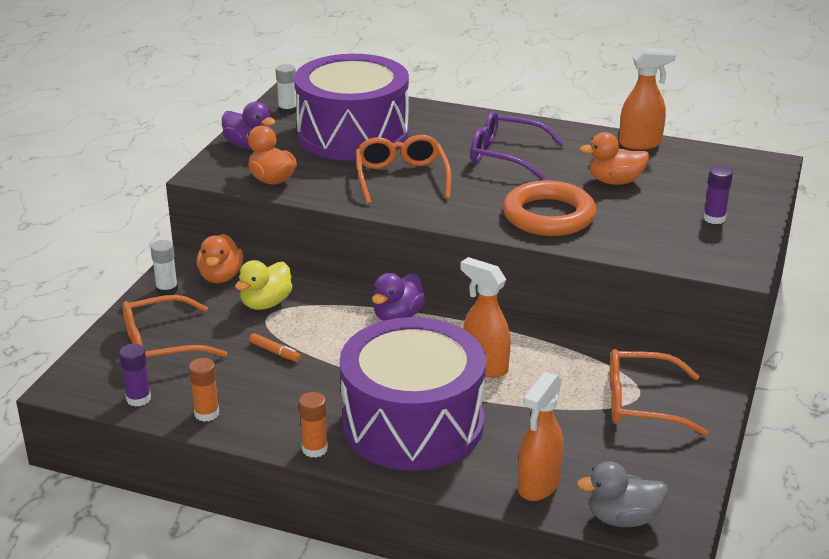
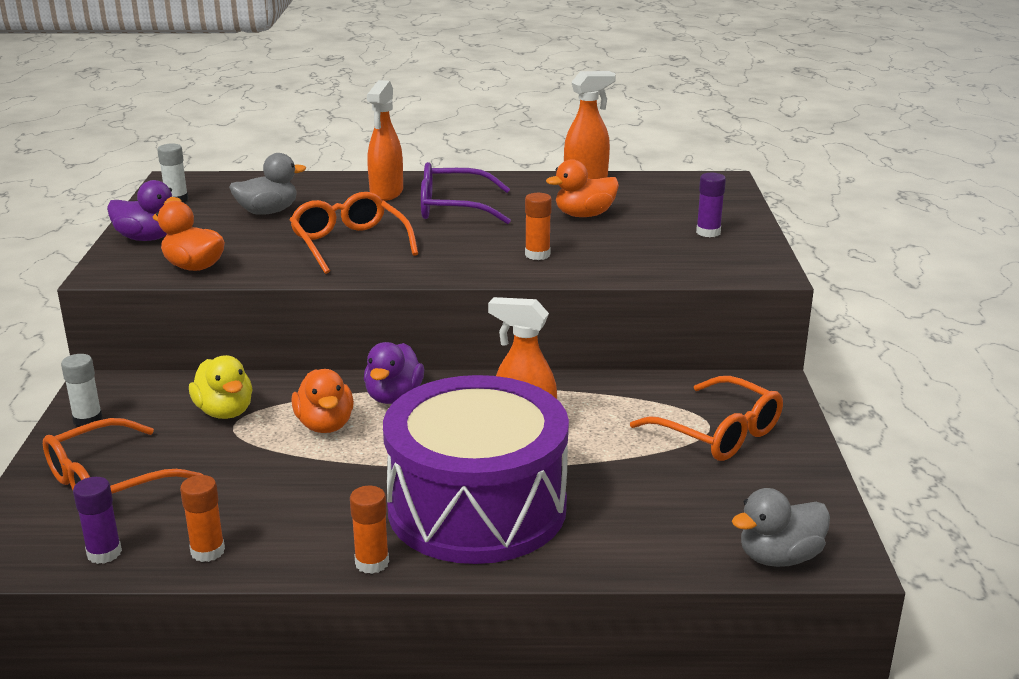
camera: 20 degrees left, 5 degrees down
orange duck [197,234,243,283] -> orange duck moved to [291,369,354,433]
yellow duck [235,260,293,310] -> yellow duck turned 45 degrees counterclockwise [189,355,252,419]
orange marker [249,333,301,362] -> none
purple drum [294,54,409,161] -> grey duck [229,153,306,215]
orange ring [503,181,597,236] -> orange glue stick [525,193,552,260]
orange spray bottle [518,372,564,501] -> orange spray bottle moved to [367,80,403,201]
orange glasses [610,349,708,436] -> orange glasses turned 120 degrees counterclockwise [630,376,783,461]

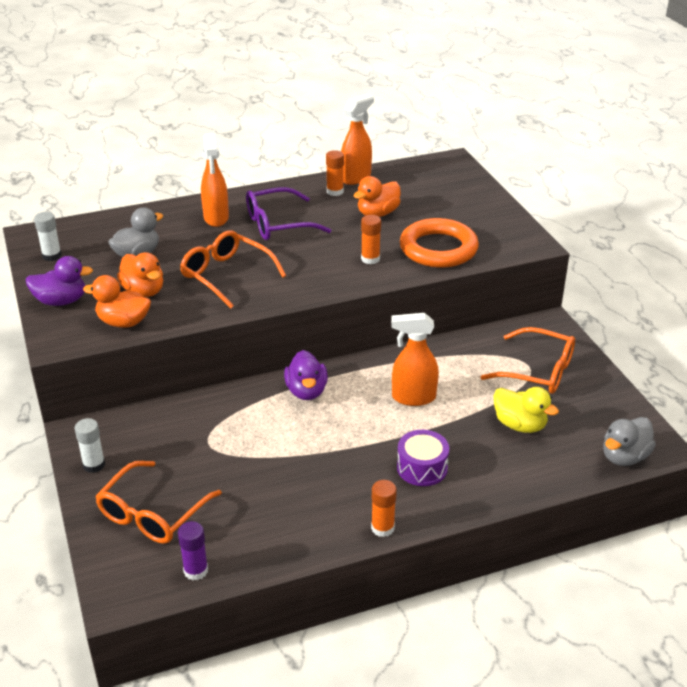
camera: 20 degrees left, 10 degrees up
orange glue stick [180,475,225,562] -> orange glue stick moved to [326,150,344,196]
yellow duck [189,355,252,419] -> yellow duck moved to [494,387,559,433]
orange duck [291,369,354,433] -> orange duck moved to [117,252,163,297]
purple drum [383,375,569,564] -> purple drum [397,430,449,486], size x0.41
purple glue stick [696,173,726,237] -> none
none -> orange ring [400,218,479,268]

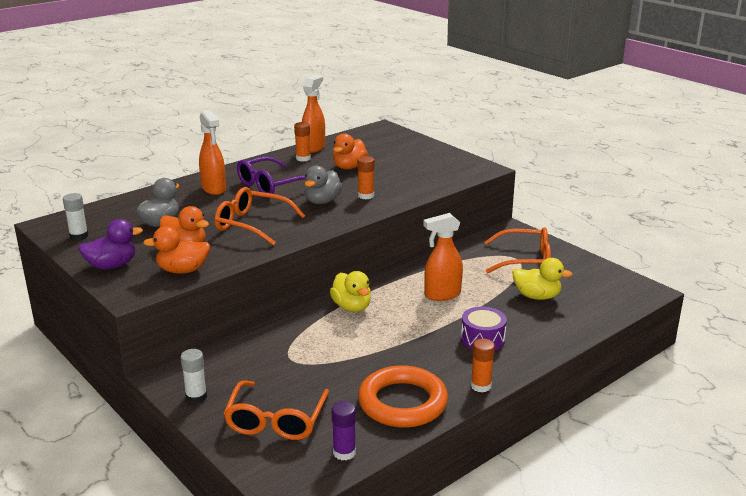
camera: 20 degrees left, 10 degrees down
purple duck [284,350,328,400] -> yellow duck [330,271,371,312]
orange ring [400,218,479,268] -> orange ring moved to [358,365,448,428]
grey duck [603,417,656,466] -> grey duck moved to [304,166,343,204]

